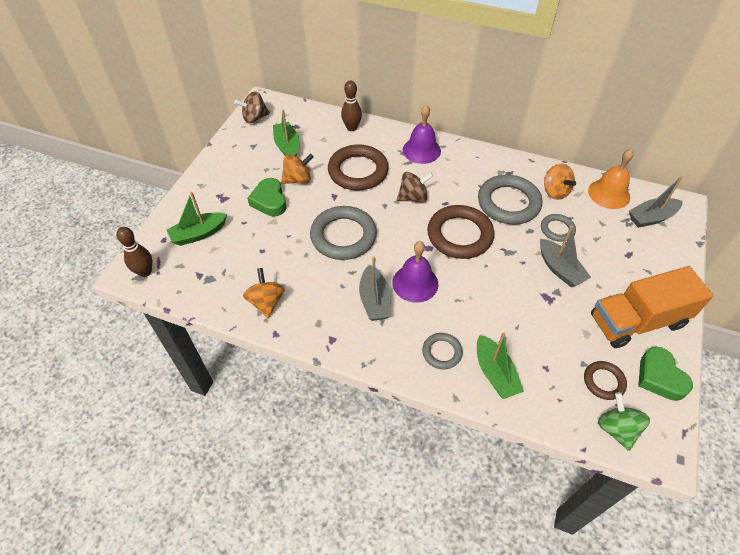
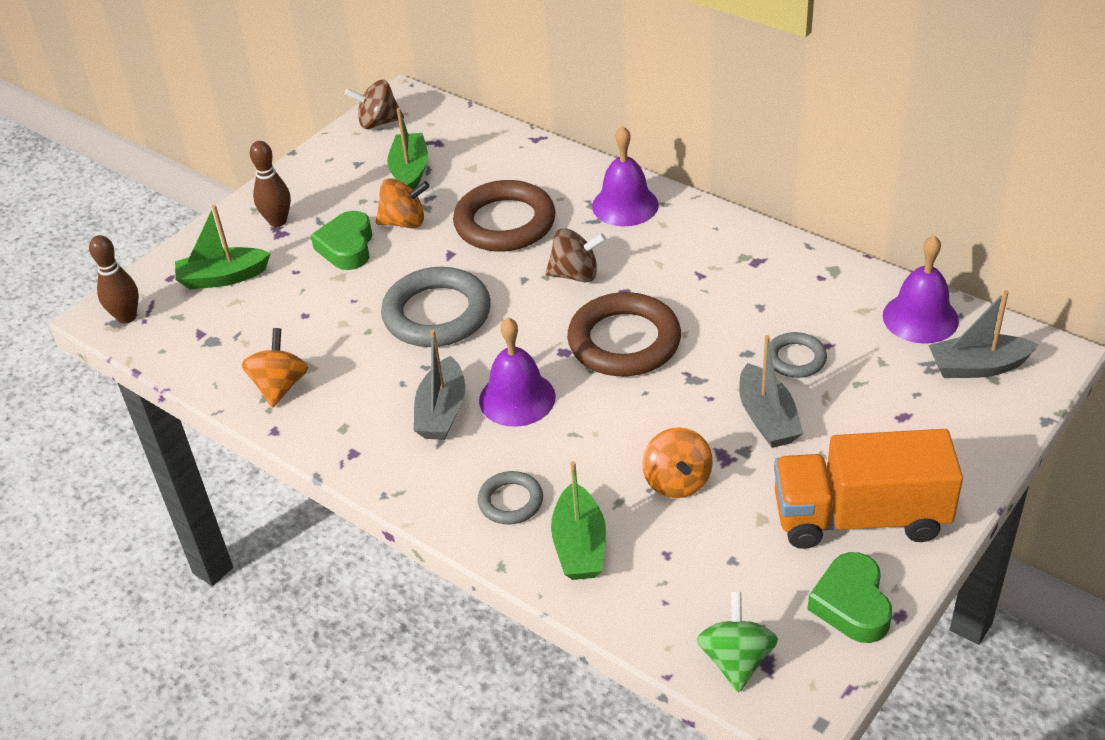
camera: 20 degrees right, 10 degrees down
brown bowling pin [341,80,362,131] -> brown bowling pin moved to [250,141,291,227]
grey ring [478,175,542,224] -> none
orange spinning top [544,163,576,200] -> orange spinning top moved to [642,427,713,498]
brown ring [584,361,627,400] -> none
orange bell [588,149,634,209] -> purple bell [883,235,959,344]

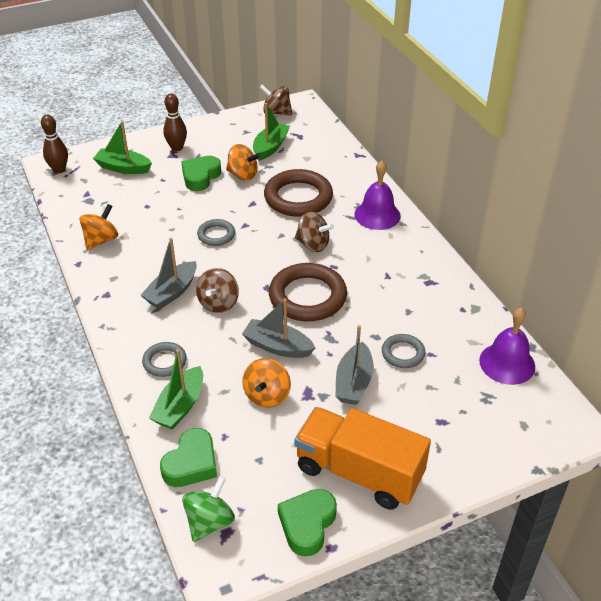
camera: 25 degrees right, 0 degrees up
grey ring [381,267,491,347] -> grey ring [197,219,235,246], size x0.52
purple bell [479,318,556,427] -> brown spinning top [196,268,239,313]
grey boat [929,290,1039,378] -> grey boat moved to [242,298,315,358]
none -> green heart [160,428,217,487]

